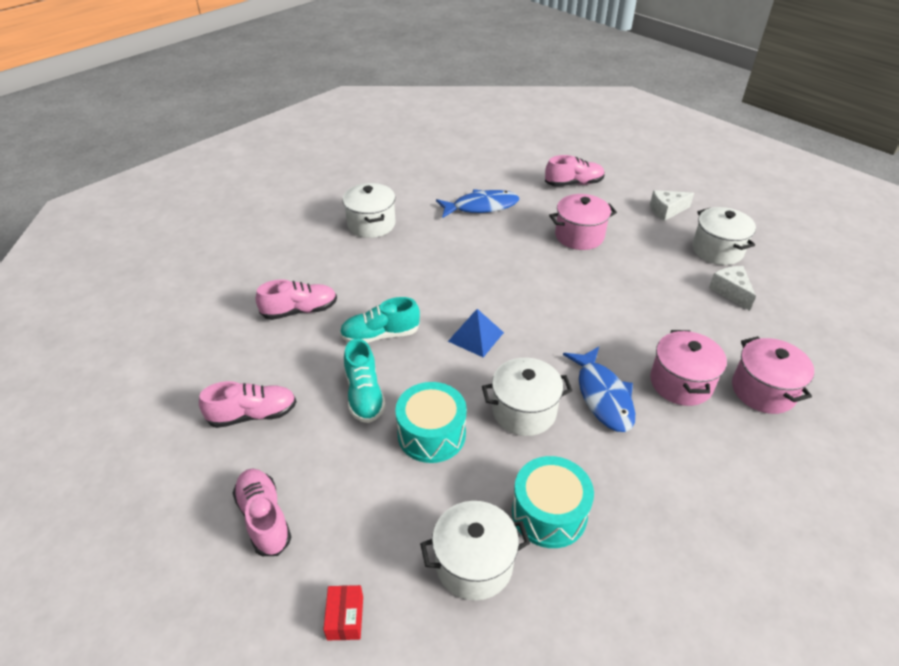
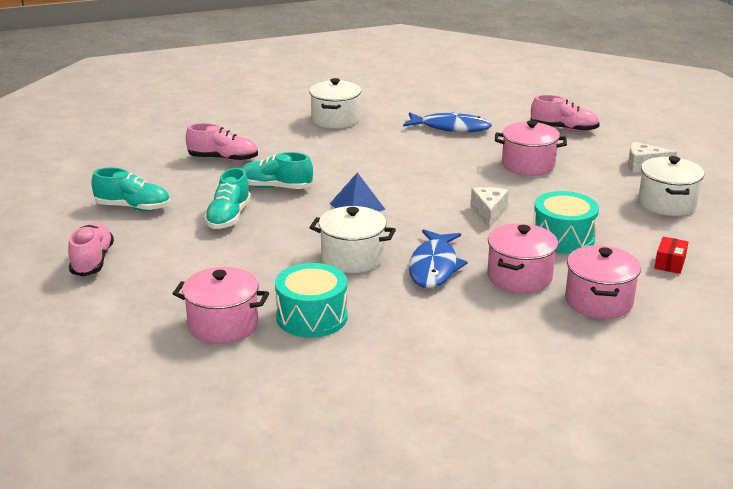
camera: 25 degrees right, 15 degrees down
pink shoe [199,381,297,428] -> turquoise shoe [91,168,170,211]
red box [323,585,363,640] -> red box moved to [655,237,688,274]
turquoise drum [395,382,467,463] -> turquoise drum moved to [534,191,599,254]
white pot [420,501,530,601] -> pink pot [173,267,269,344]
white cheese [709,266,756,311] -> white cheese moved to [471,187,509,228]

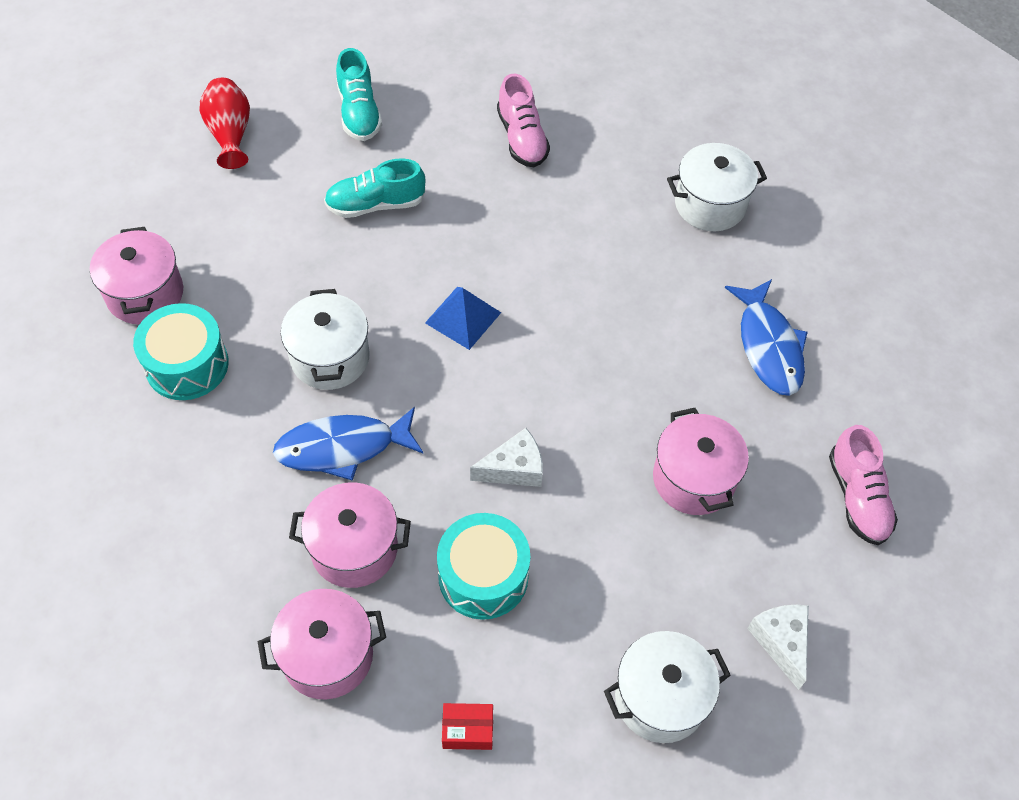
camera: 65 degrees right, 30 degrees up
pink shoe [68,223,114,276] -> red vase [200,78,250,169]
turquoise shoe [242,152,313,189] -> none

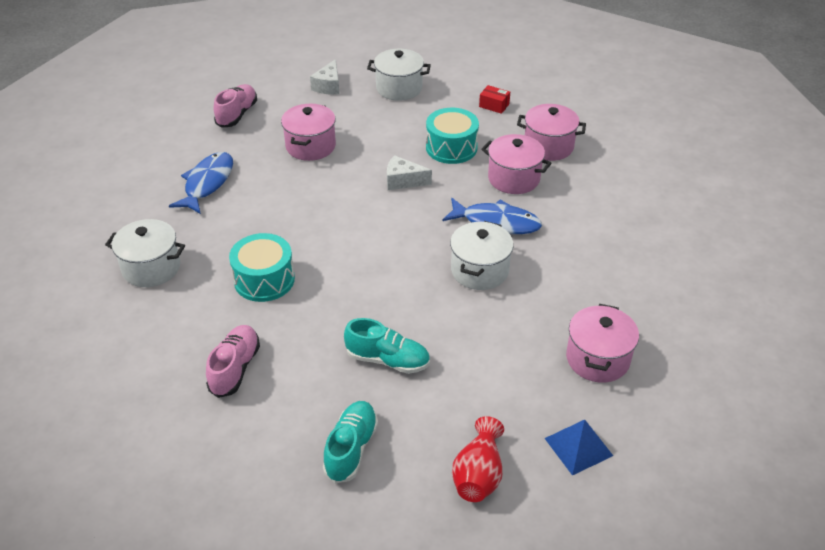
camera: 150 degrees left, 15 degrees down
turquoise drum [133,303,229,400] -> turquoise drum moved to [229,233,295,302]
blue pyramid [425,287,501,350] -> blue pyramid moved to [545,420,613,476]

